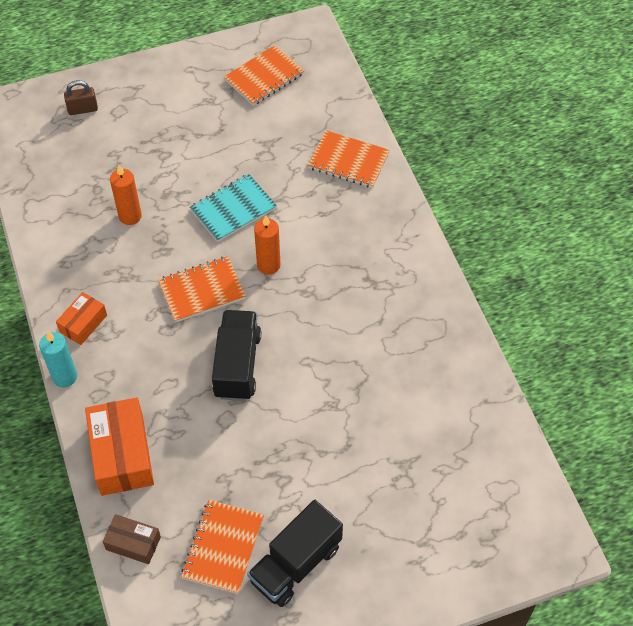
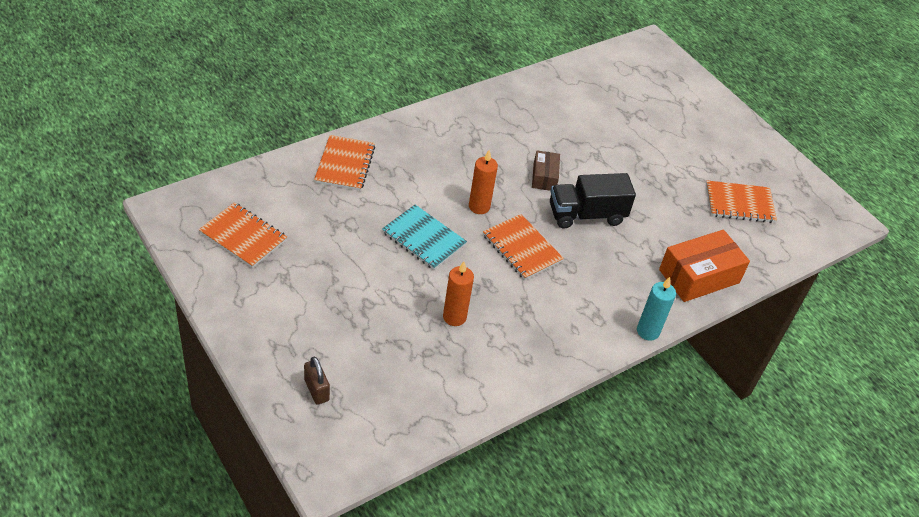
camera: 110 degrees left, 10 degrees down
orange box [56,292,107,345] -> none
brown box [103,514,161,564] -> brown box moved to [532,150,560,191]
black truck [247,500,343,607] -> none

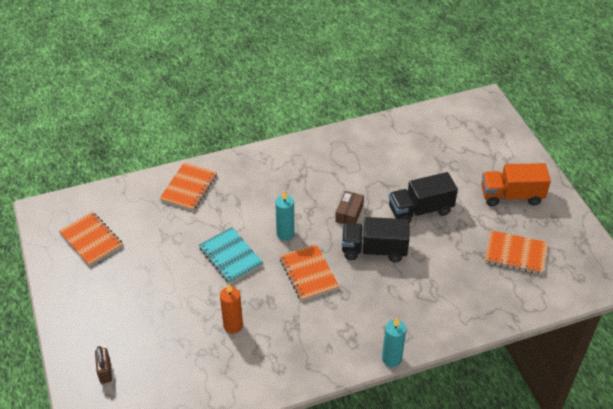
camera: 20 degrees right, 0 degrees up
orange candle [469,150,498,214] -> turquoise candle [275,190,295,241]
orange box [659,230,750,302] -> none
none -> black truck [389,172,458,223]
none -> orange truck [481,163,551,207]

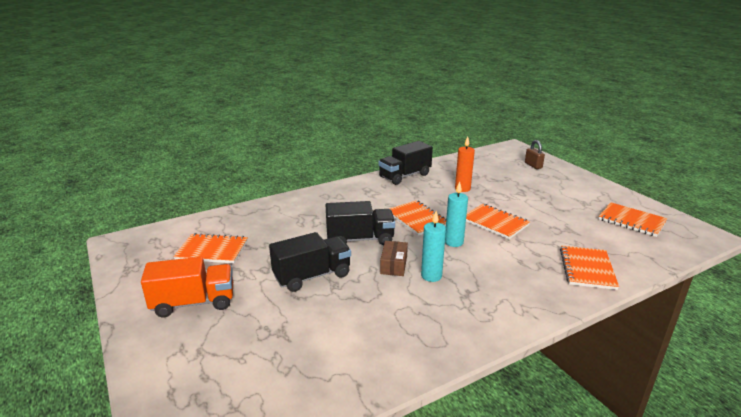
camera: 170 degrees right, 20 degrees down
turquoise notebook [199,227,263,284] -> orange notebook [466,204,530,239]
turquoise candle [382,318,406,367] -> turquoise candle moved to [421,211,446,282]
none -> black truck [378,141,433,185]

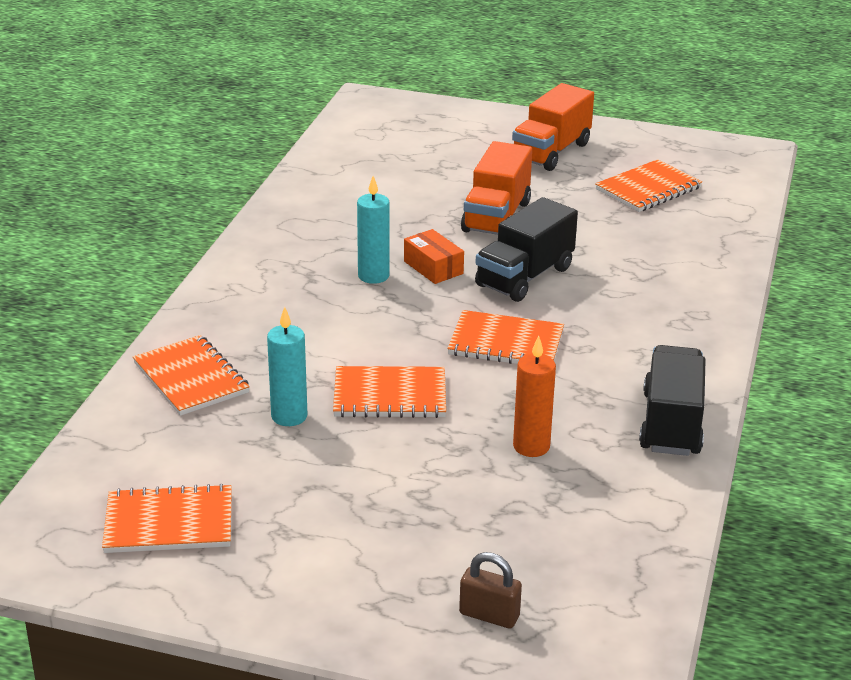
camera: 135 degrees right, 5 degrees up
black truck [269,232,351,292] -> orange truck [461,141,532,235]
brown box [380,241,408,276] -> orange box [404,229,464,284]
turquoise candle [445,181,468,247] -> turquoise candle moved to [267,307,307,426]

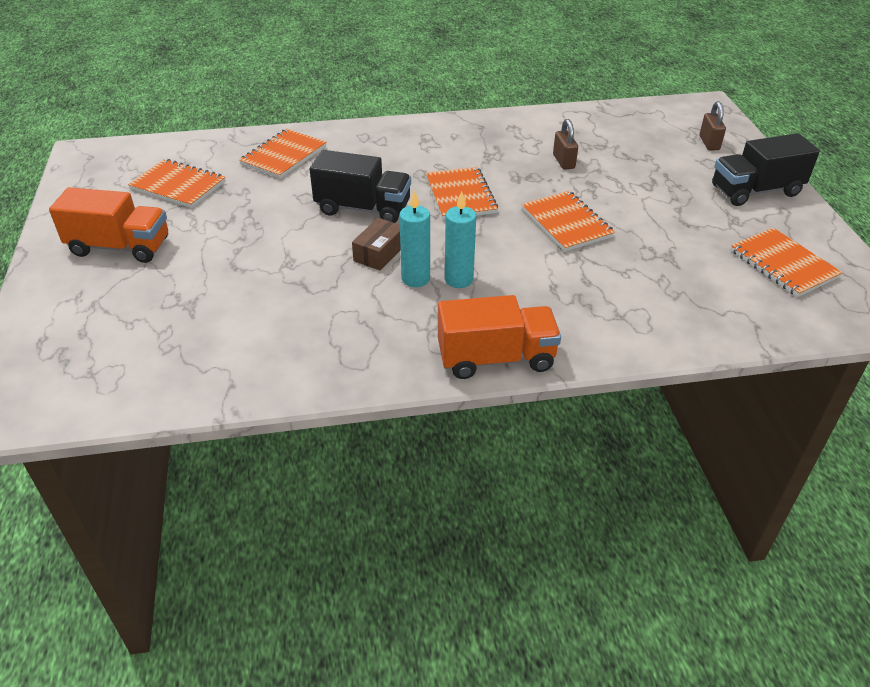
camera: 115 degrees left, 10 degrees up
orange notebook [133,335,250,416] -> orange notebook moved to [239,129,327,179]
turquoise candle [267,307,307,426] -> turquoise candle moved to [445,191,476,288]
orange box [404,229,464,284] -> brown box [352,218,401,271]
orange truck [461,141,532,235] -> orange truck moved to [438,295,561,379]
orange candle [513,335,556,457] -> brown padlock [553,119,578,170]
black truck [639,345,706,456] -> black truck moved to [712,133,820,206]

